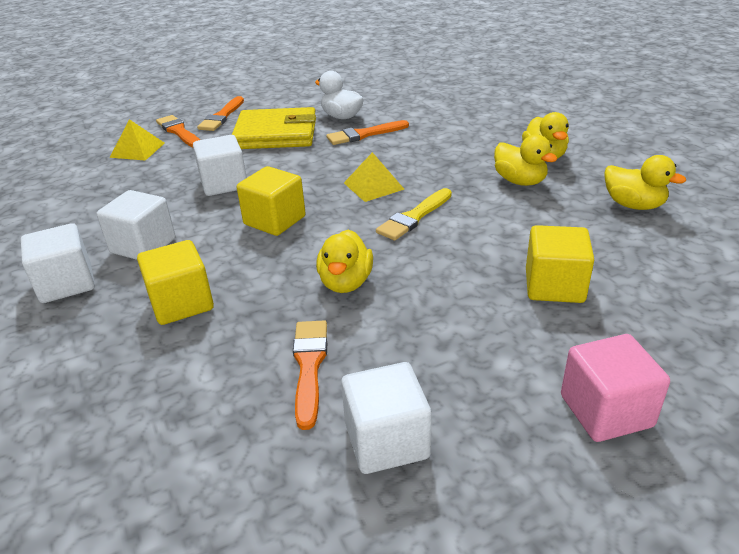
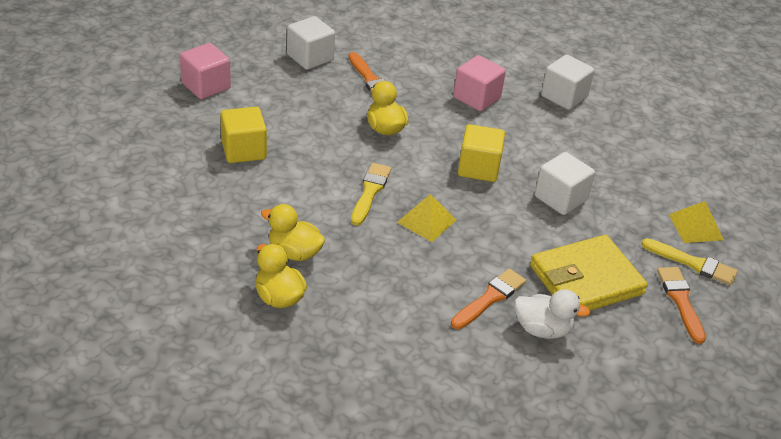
camera: 150 degrees right, 5 degrees up
white cube [97,190,175,260] -> none
yellow cube [137,240,214,325] -> pink cube [453,55,506,111]
orange brush [156,115,200,147] -> yellow brush [642,238,738,285]
yellow duck [604,155,686,210] -> none

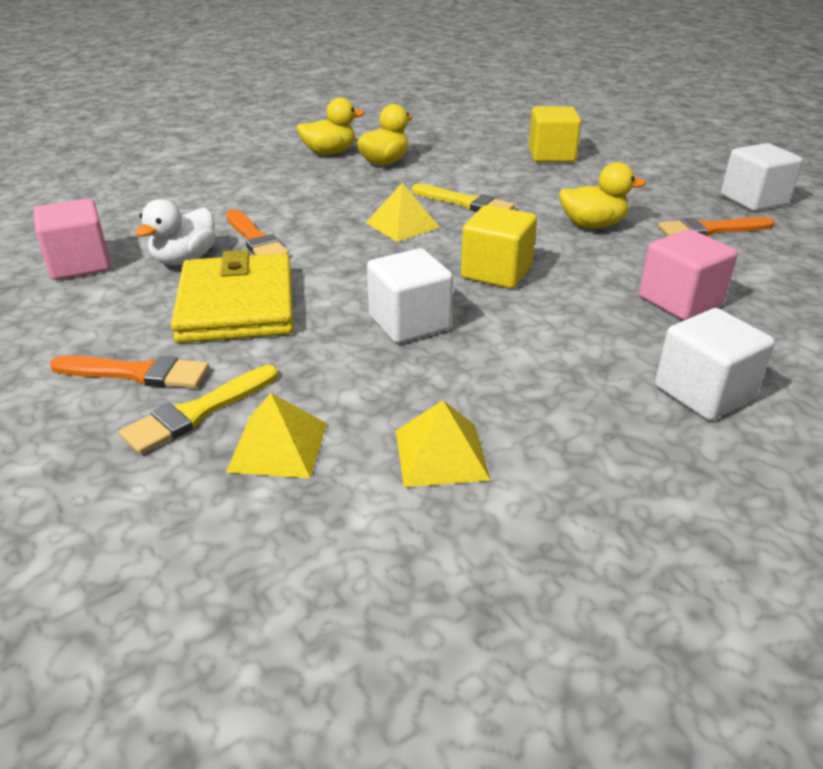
camera: 110 degrees right, 5 degrees down
pink cube [180,43,231,99] -> pink cube moved to [33,198,111,280]
none -> yellow pyramid [396,400,491,487]

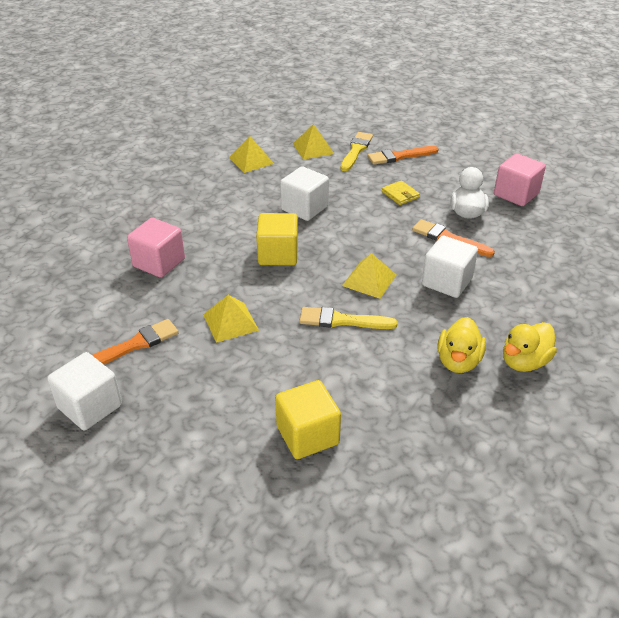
camera: 155 degrees right, 5 degrees up
yellow wallet [171,250,294,343] -> yellow wallet [382,180,420,205], size x0.41
yellow duck [559,162,646,228] -> yellow pyramid [203,295,259,343]
white cube [655,308,775,421] -> white cube moved to [422,236,478,298]

